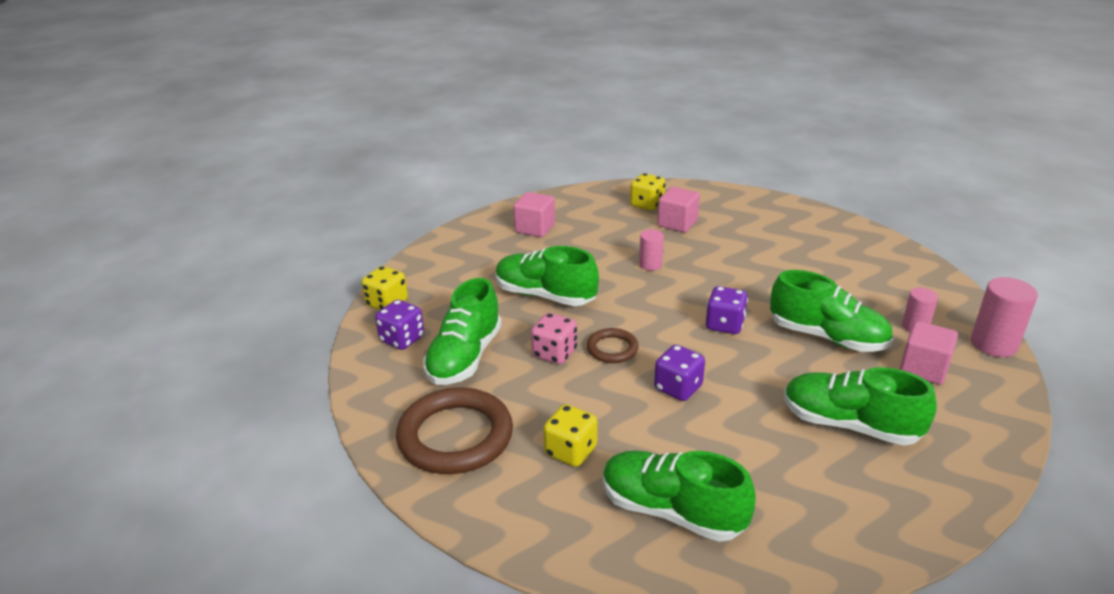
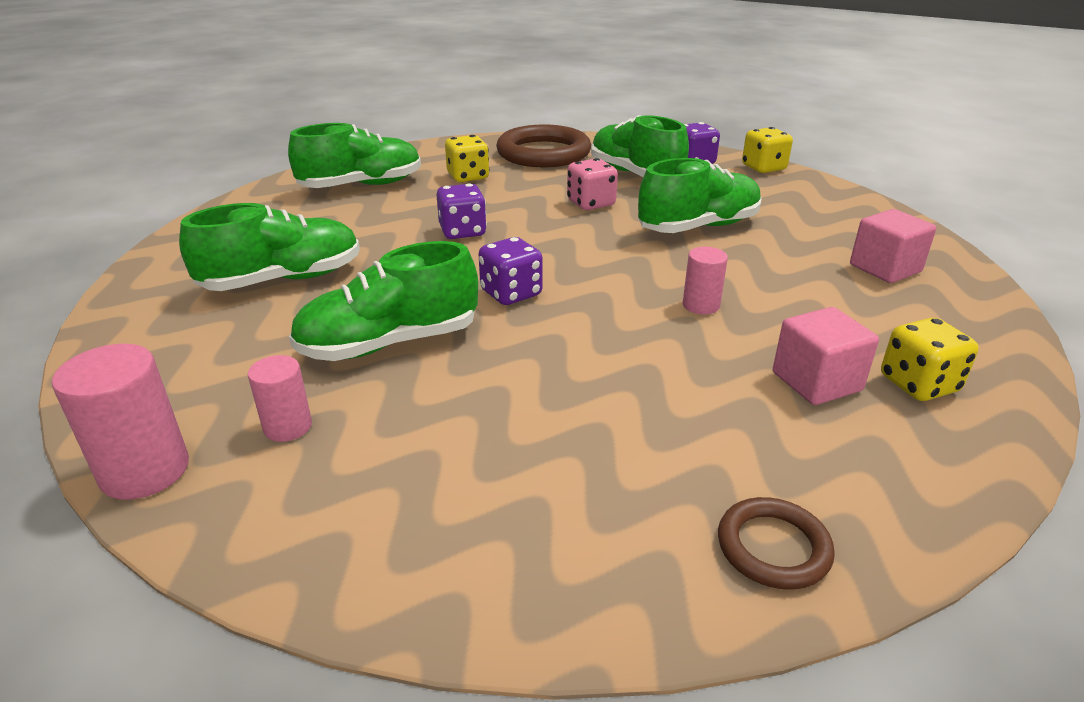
camera: 125 degrees right, 0 degrees up
brown ring [587,328,639,363] -> brown ring moved to [718,497,835,590]
pink cube [899,321,958,385] -> none

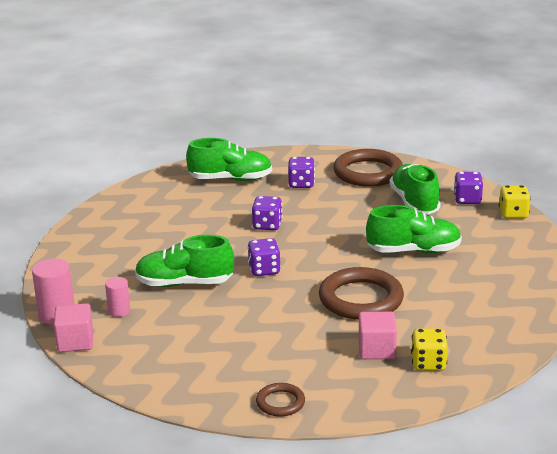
camera: 25 degrees right, 5 degrees down
green shoe [179,203,360,291] -> none
yellow dice [445,135,489,182] -> purple dice [288,157,315,188]
pink dice [567,158,618,210] -> none
pink cylinder [683,247,728,314] -> brown ring [319,267,404,320]
pink cube [850,209,936,283] -> pink cube moved to [54,303,93,352]

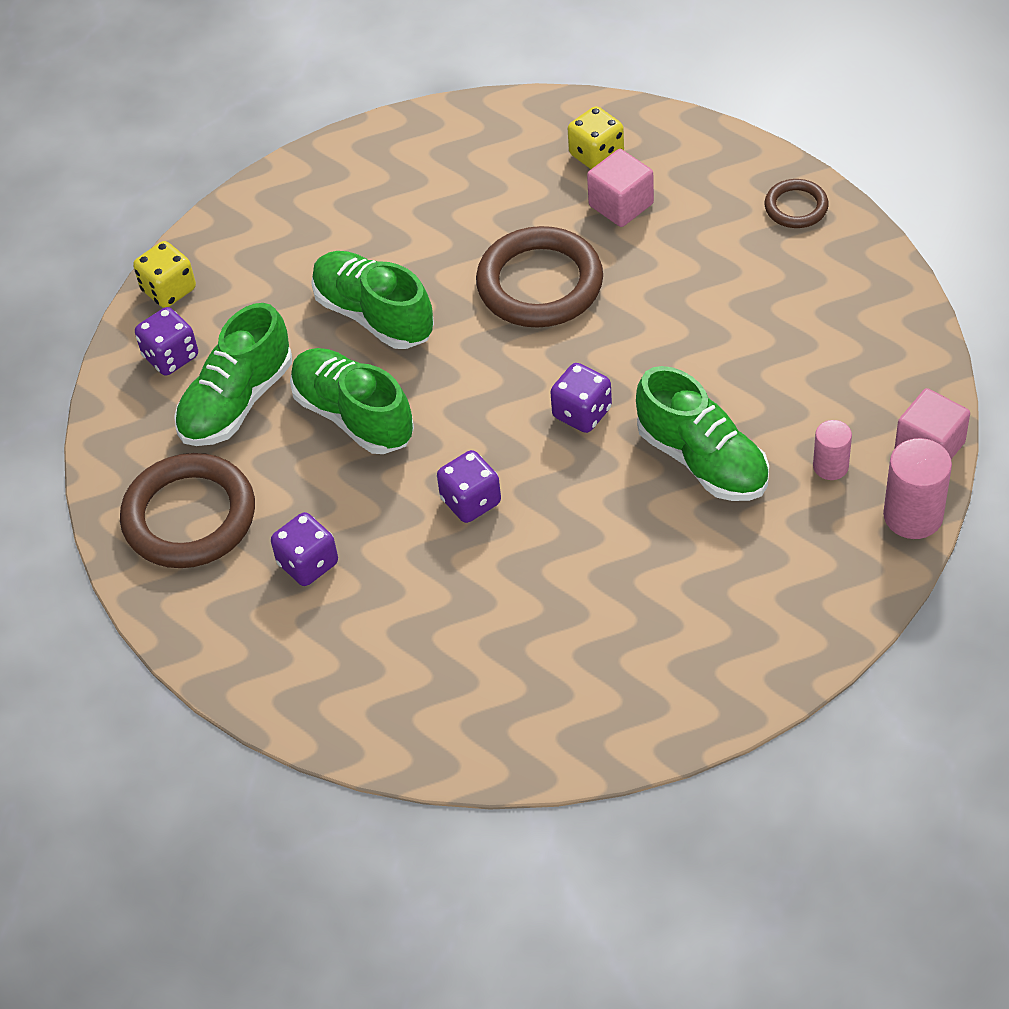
camera: 130 degrees left, 25 degrees up
green shoe [186,138,272,181] -> green shoe moved to [290,348,414,454]

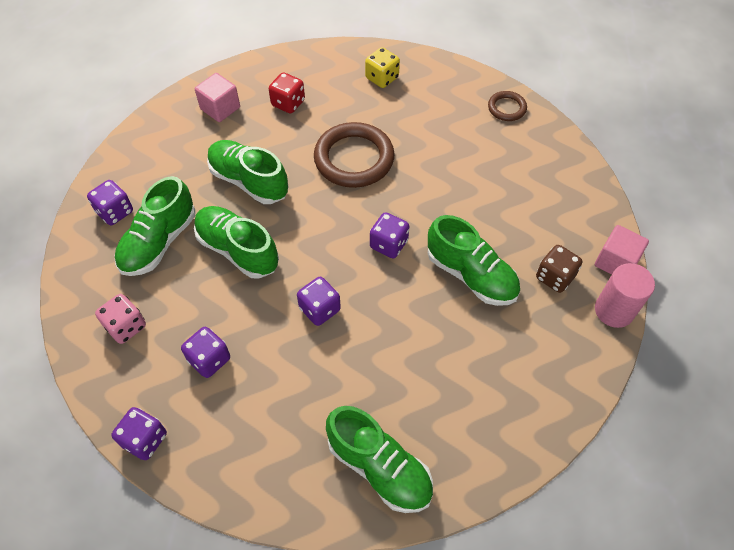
camera: 10 degrees left, 5 degrees up
brown ring [120,453,255,568] -> pink dice [95,294,146,344]
yellow dice [133,241,196,308] -> none
pink cube [587,149,654,227] -> pink cube moved to [195,73,240,122]
pink cylinder [813,420,852,480] -> brown dice [536,245,582,293]
none -> purple dice [111,407,167,460]
none -> red dice [269,72,305,113]
none -> green shoe [326,406,433,513]

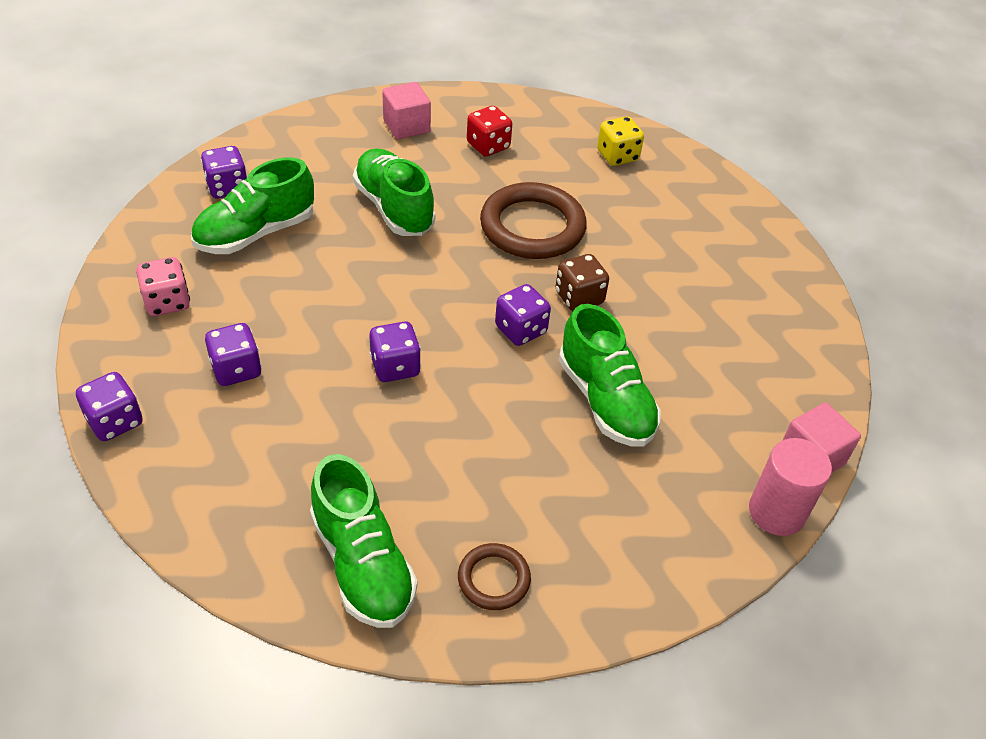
camera: 20 degrees right, 10 degrees down
green shoe [194,206,279,279] -> none
brown ring [488,91,527,121] -> brown ring moved to [458,543,531,610]
brown dice [536,245,582,293] -> brown dice moved to [555,254,609,311]

